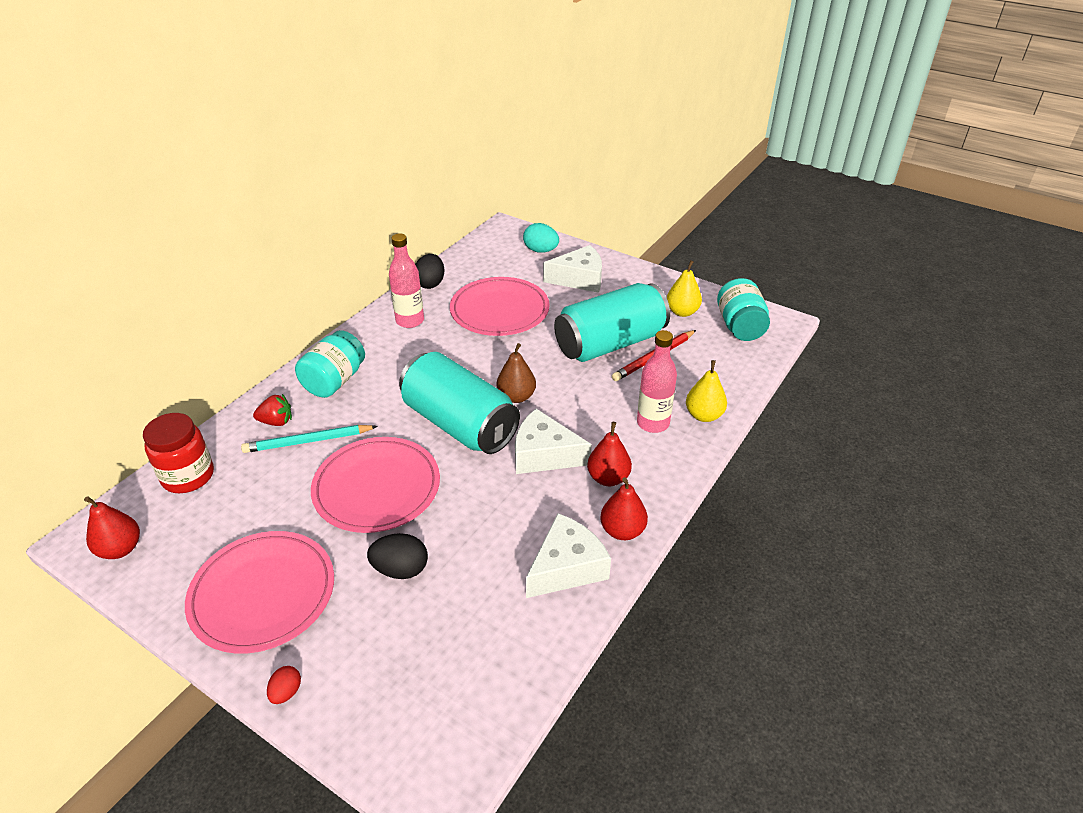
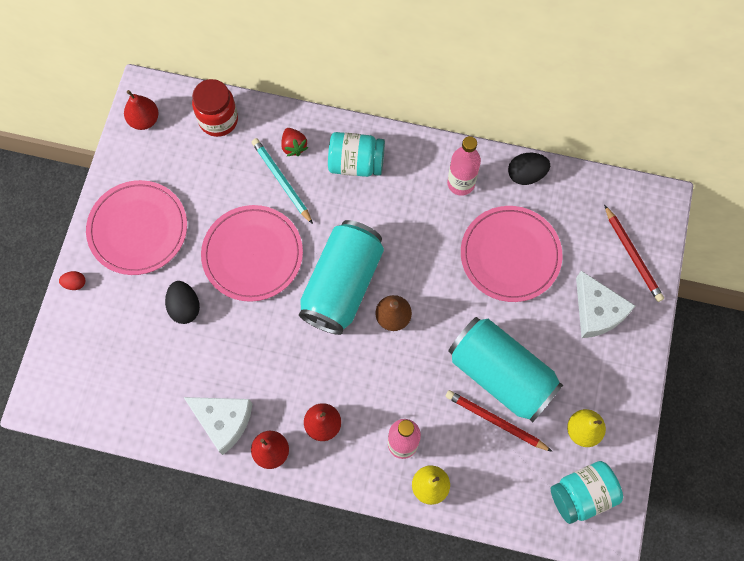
camera: 70 degrees right, 30 degrees up
white cheese [515,409,592,474] -> none
turquoise egg [523,223,559,253] -> red pencil [604,205,664,302]

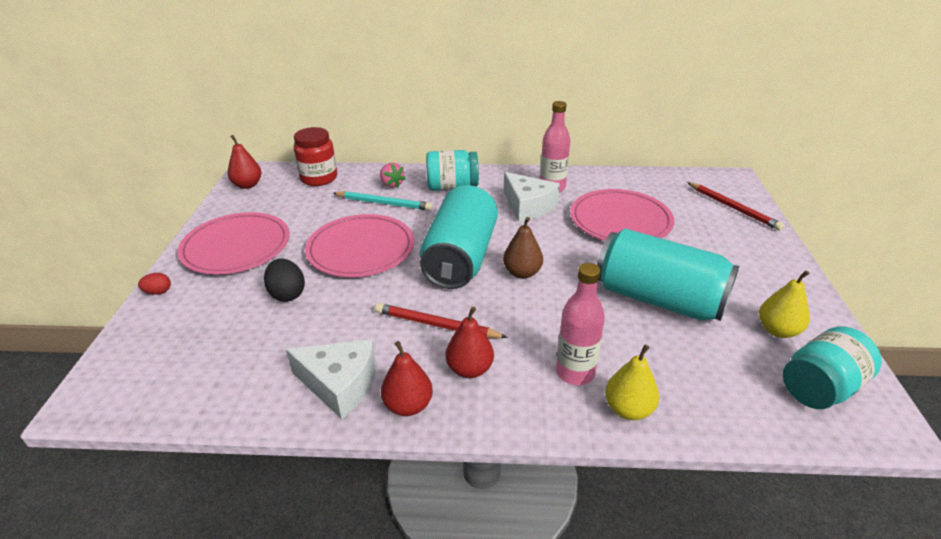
camera: 10 degrees left, 35 degrees down
turquoise pencil [252,138,313,224] -> turquoise pencil turned 150 degrees clockwise [333,191,432,211]
red strawberry [281,128,308,156] -> pink strawberry [380,163,405,188]
red pencil [445,390,553,452] -> red pencil moved to [375,303,508,338]
black egg [508,153,550,185] -> none
white cheese [576,271,635,338] -> white cheese moved to [504,172,560,222]

